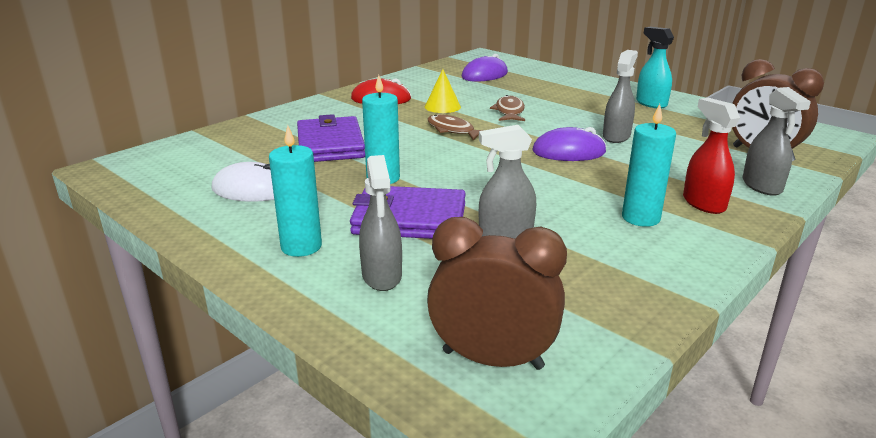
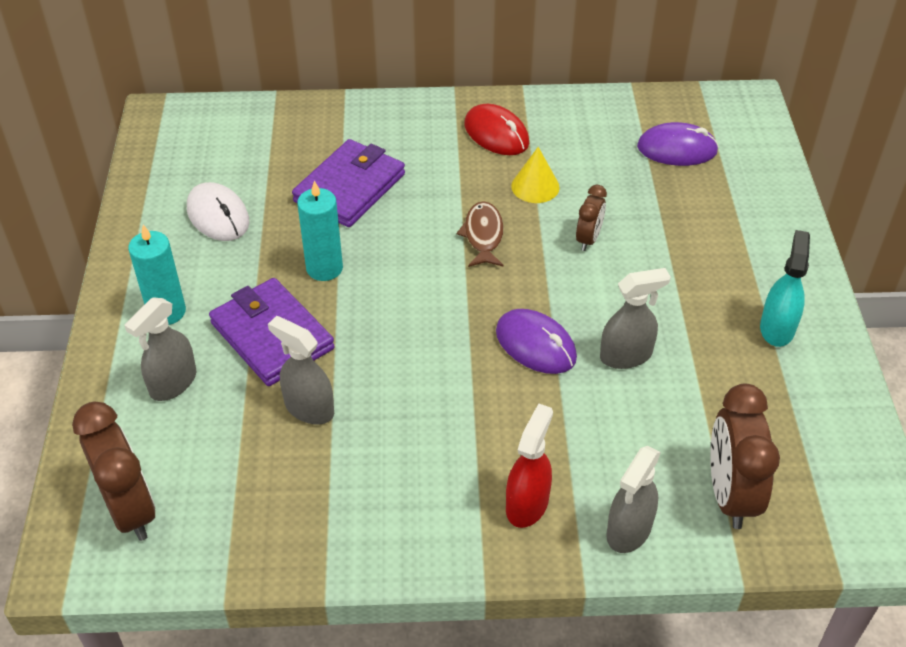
camera: 45 degrees right, 20 degrees up
brown fish [490,95,525,121] -> brown clock [576,185,607,251]
turquoise candle [622,104,676,227] -> none

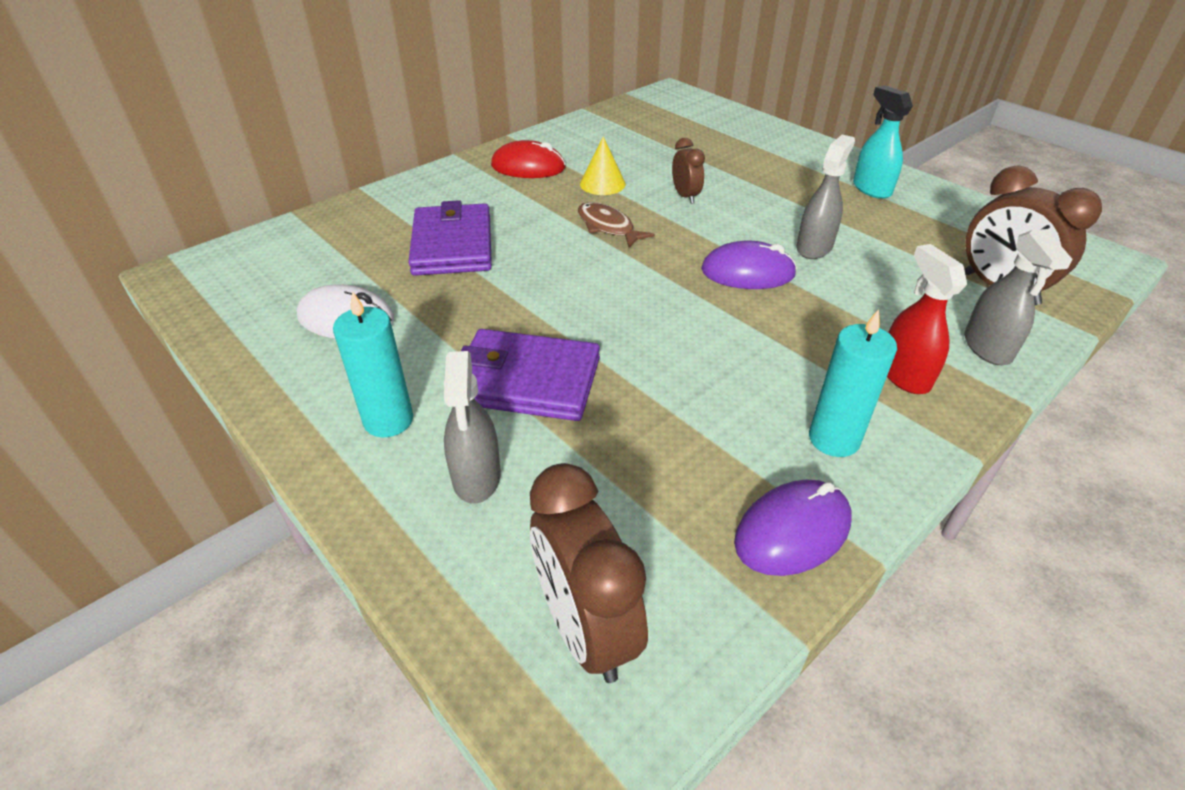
camera: 40 degrees left, 5 degrees down
brown clock [72,402,156,541] -> brown clock turned 135 degrees counterclockwise [530,463,648,683]
grey spray bottle [268,316,334,425] -> none
turquoise candle [297,181,343,281] -> turquoise candle moved to [809,309,897,457]
purple mouse [637,122,719,166] -> purple mouse moved to [734,480,851,576]

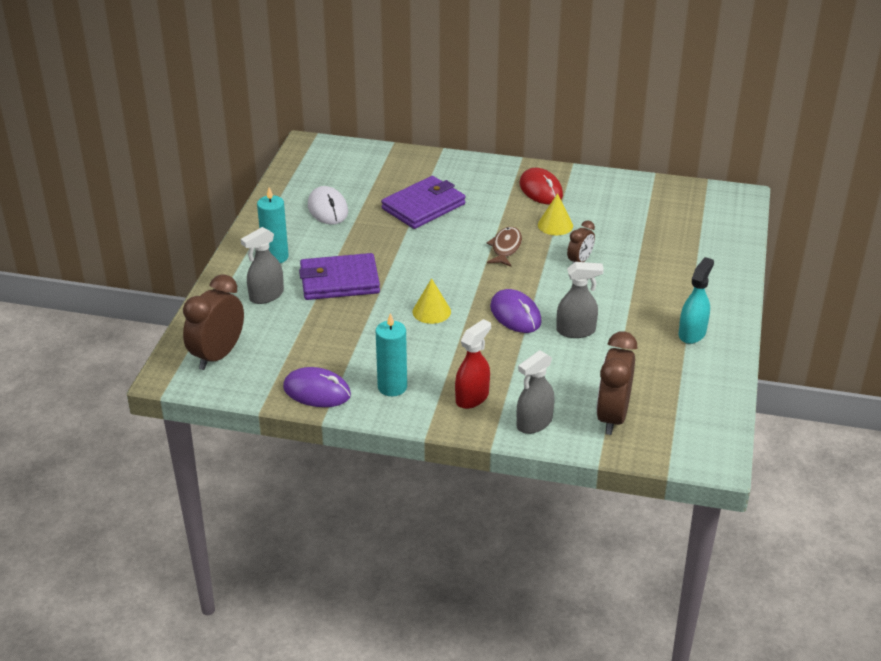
camera: 55 degrees right, 5 degrees down
purple wallet [461,329,600,421] -> purple wallet turned 75 degrees counterclockwise [299,253,380,300]
none -> yellow cone [412,278,451,324]

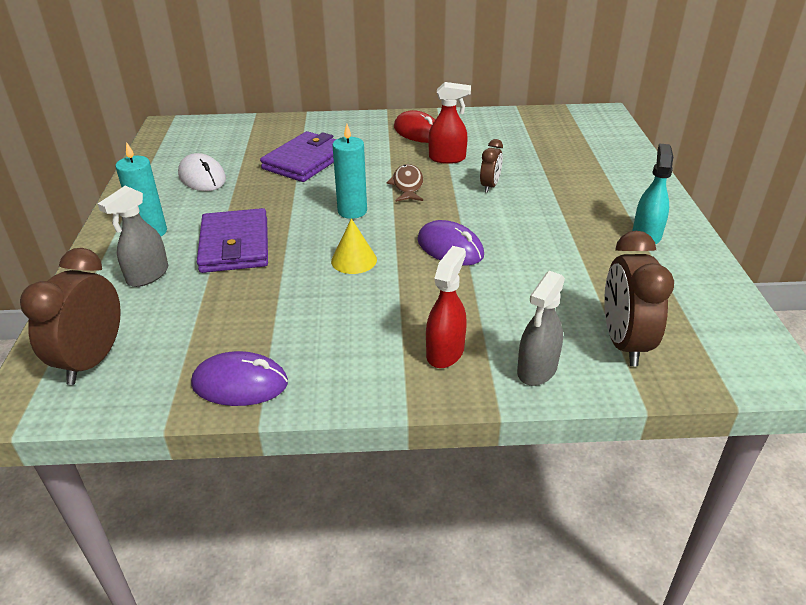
camera: 15 degrees left, 0 degrees up
purple wallet [299,253,380,300] -> purple wallet turned 75 degrees counterclockwise [197,208,268,273]
turquoise candle [376,313,407,396] -> turquoise candle moved to [332,124,367,219]
yellow cone [538,193,573,235] -> red spray bottle [428,82,471,164]
grey spray bottle [556,262,604,338] -> none

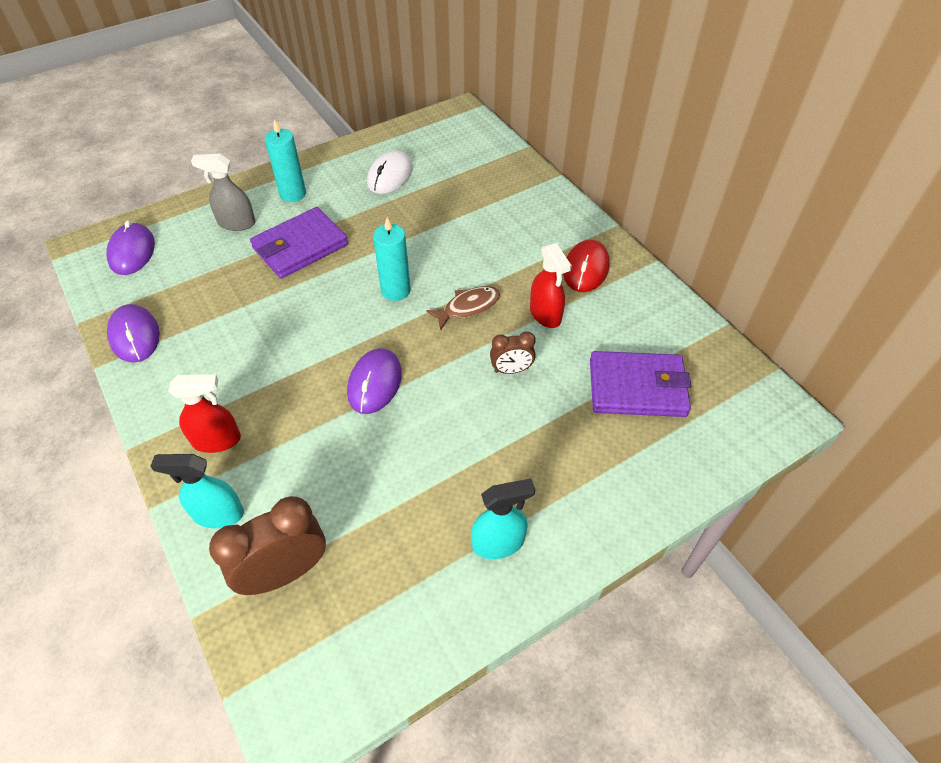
camera: 60 degrees right, 15 degrees up
brown clock [20,248,121,385] -> purple mouse [106,220,155,275]
purple wallet [260,131,336,182] -> purple wallet moved to [590,351,691,417]
yellow cone [331,218,377,274] -> none
grey spray bottle [517,271,565,386] -> turquoise spray bottle [150,454,244,528]

